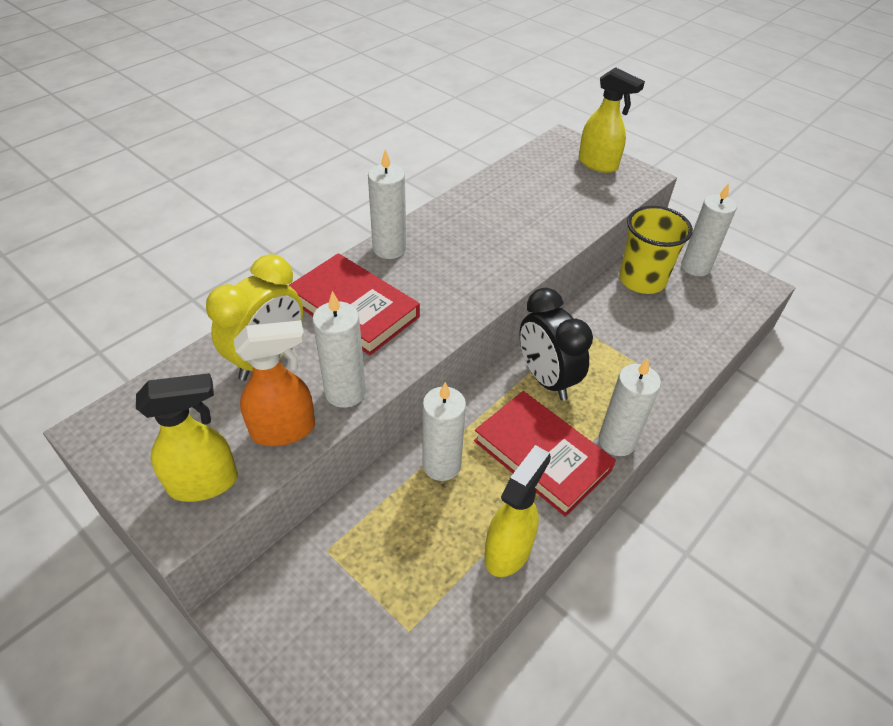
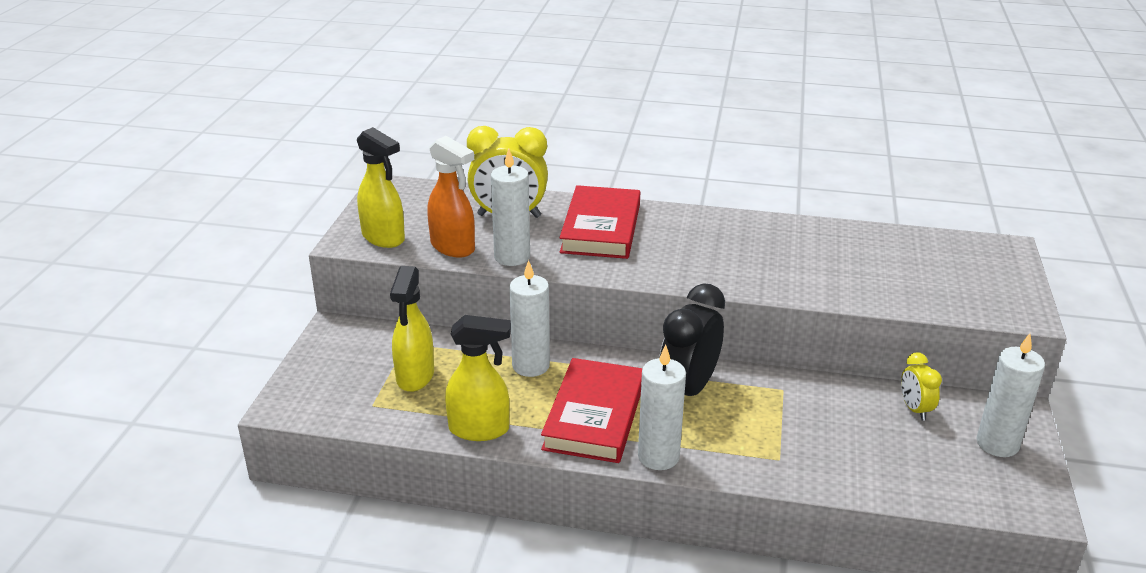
camera: 60 degrees right, 15 degrees down
white candle [368,149,406,259] -> none
yellow spray bottle [579,67,645,173] -> yellow spray bottle moved to [390,266,434,392]
yellow cup [619,206,693,294] -> yellow clock [901,352,942,421]

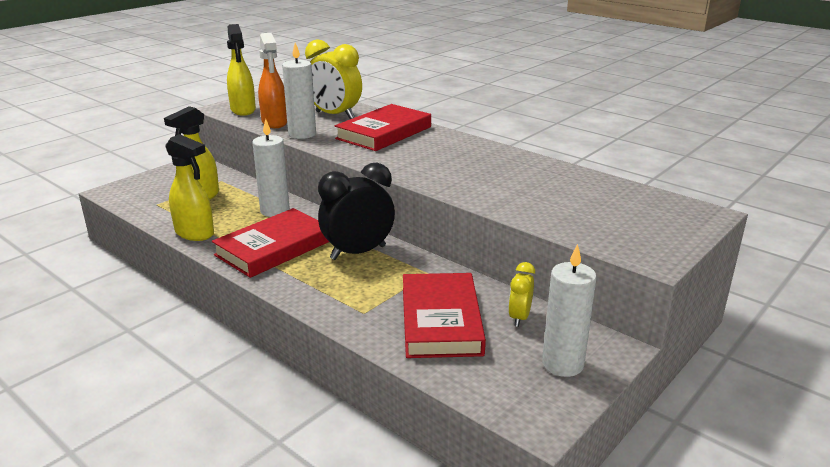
camera: 30 degrees right, 5 degrees down
white candle [638,345,686,470] -> none
none -> red book [403,273,486,358]

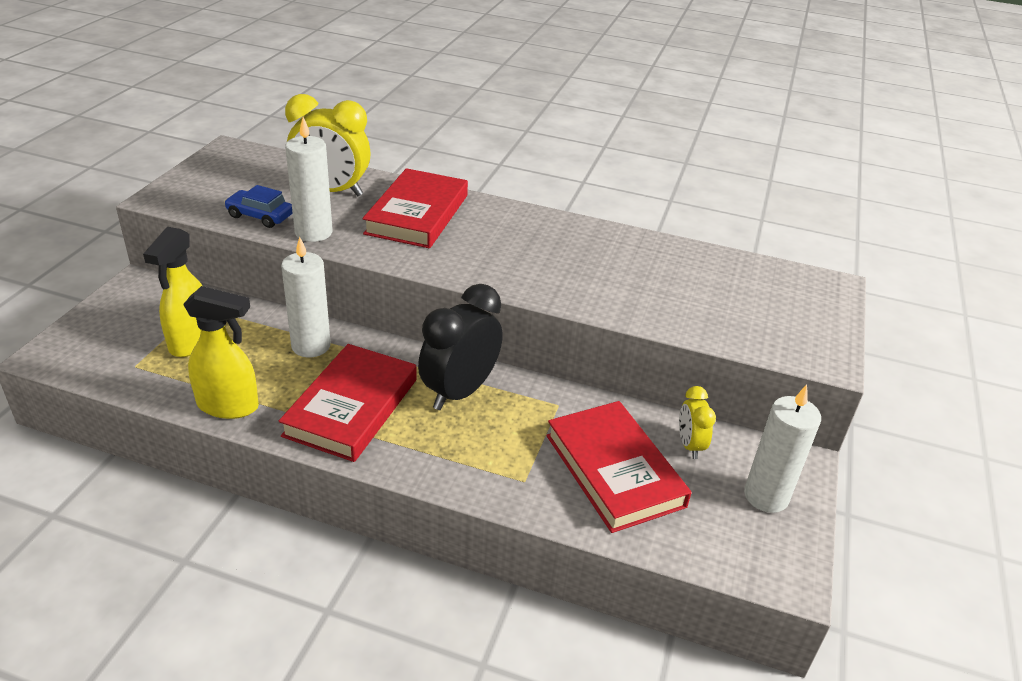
camera: 25 degrees left, 10 degrees up
yellow spray bottle [227,24,256,116] -> none
orange spray bottle [258,33,287,128] -> blue car [224,185,292,228]

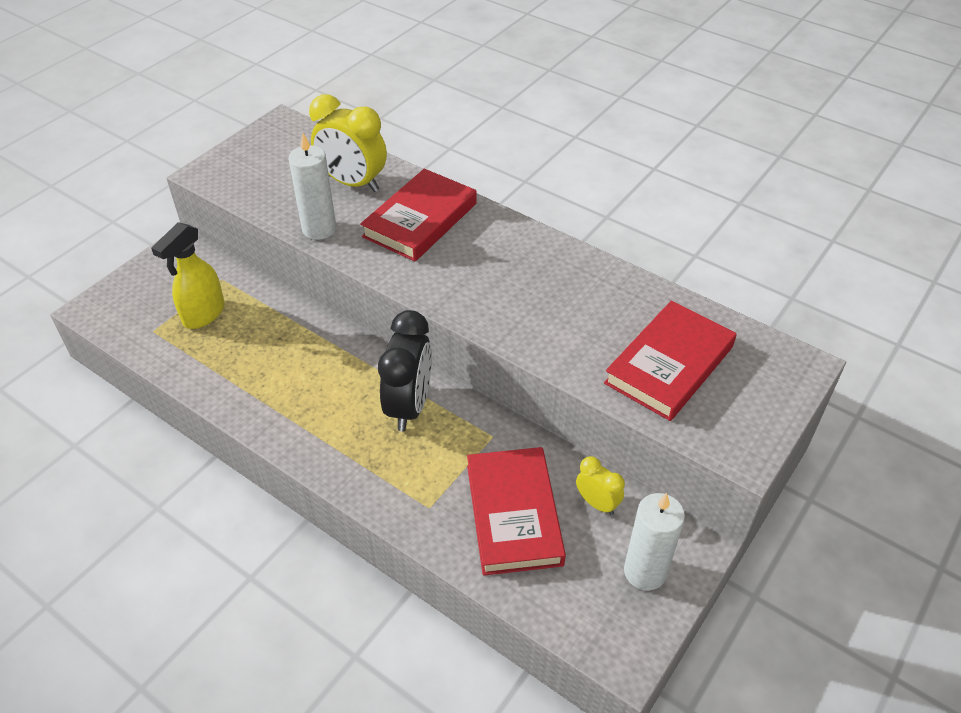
camera: 20 degrees right, 10 degrees up
yellow spray bottle [183,286,259,419] -> none
blue car [224,185,292,228] -> none
red book [279,344,417,462] -> red book moved to [604,300,737,421]
white candle [281,237,331,357] -> none
black clock [418,284,503,410] -> black clock turned 135 degrees clockwise [378,310,432,431]
yellow clock [679,386,716,459] -> yellow clock turned 120 degrees clockwise [576,456,625,515]

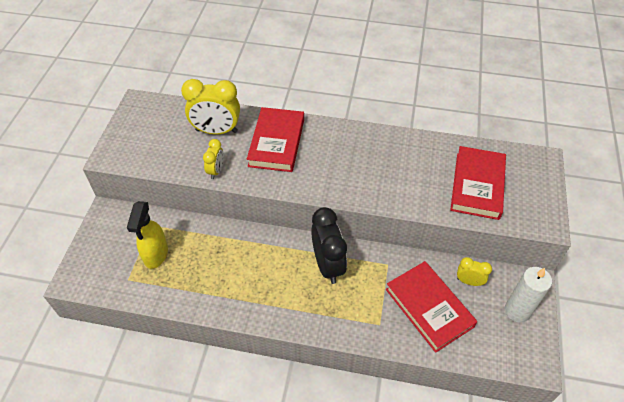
camera: 25 degrees left, 5 degrees up
white candle [289,133,336,240] -> yellow clock [203,139,224,179]

